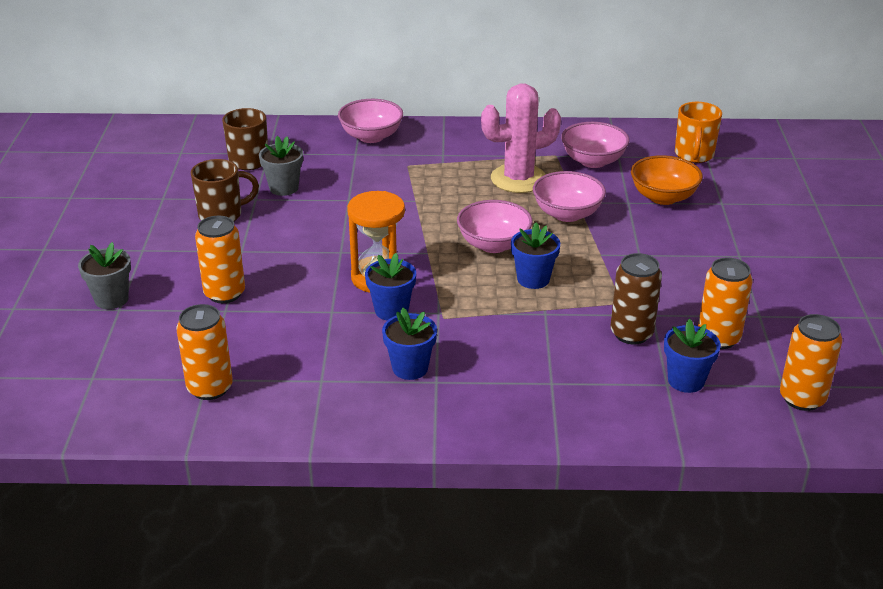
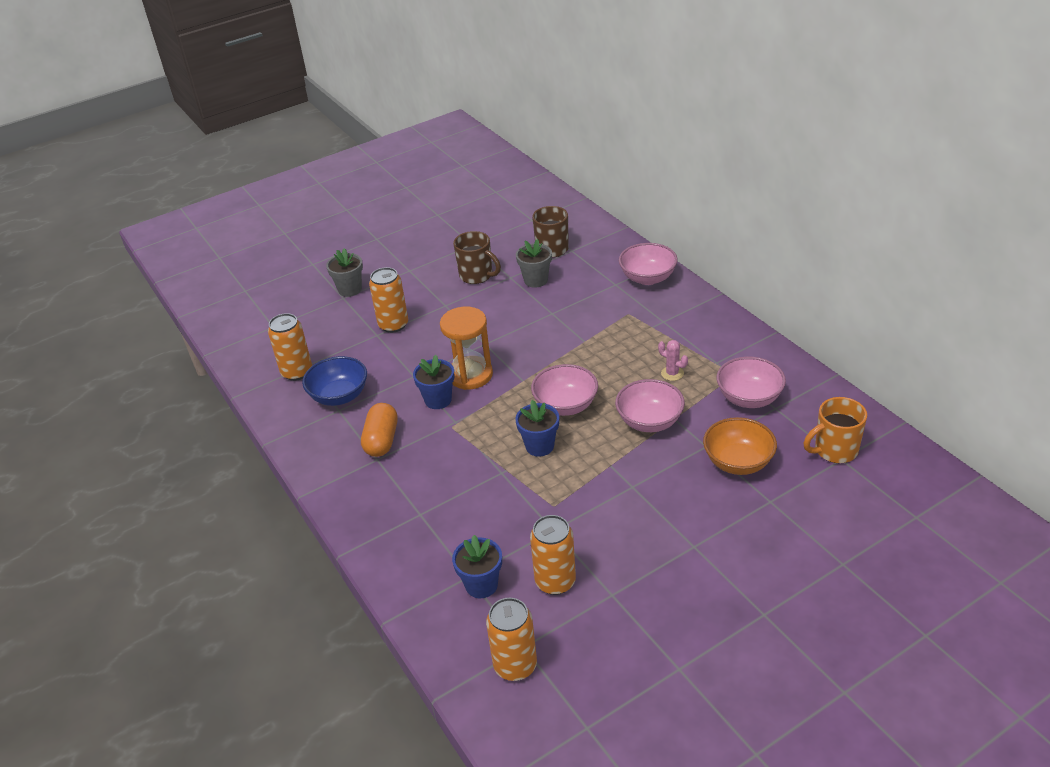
camera: 60 degrees right, 5 degrees up
blue flower pot [382,308,437,380] -> orange capsule [361,403,398,457]
pink cactus [481,83,561,193] -> pink cactus [658,340,688,381], size x0.43
brown can [611,253,662,345] -> none
none -> blue bowl [302,356,367,406]

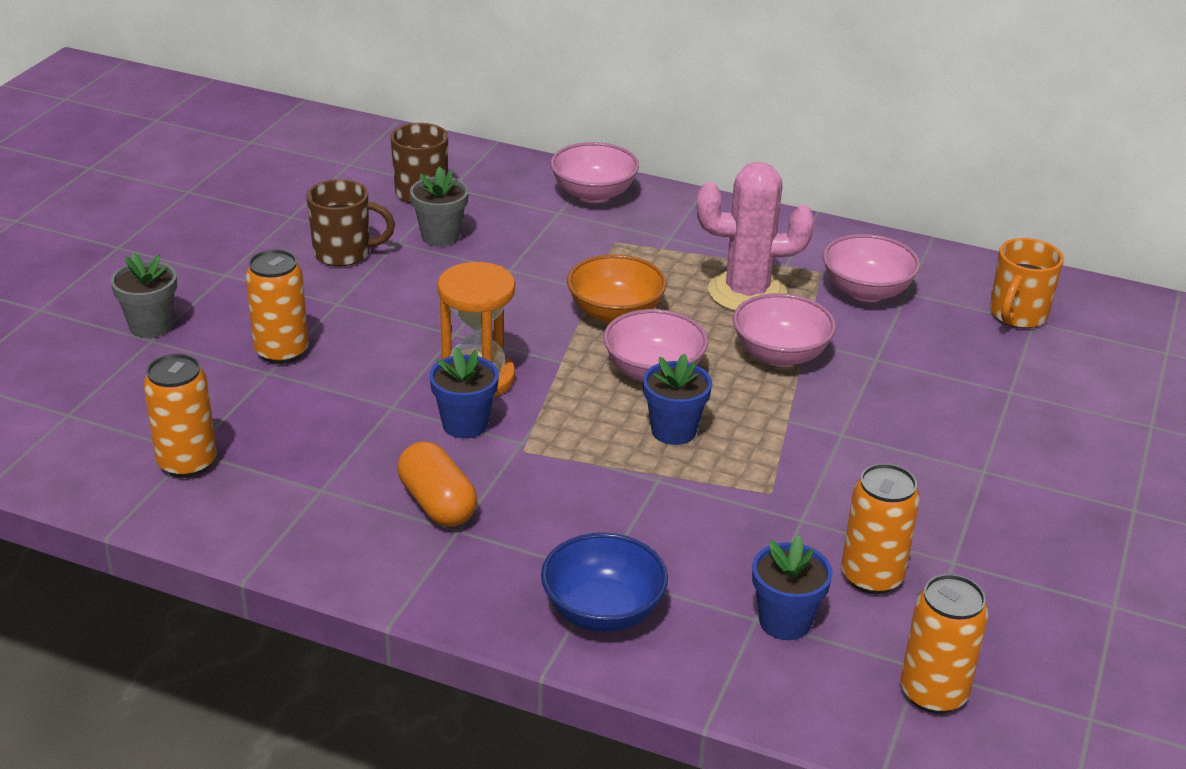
camera: 40 degrees left, 5 degrees down
blue bowl [302,356,367,406] -> blue bowl moved to [541,533,668,632]
pink cactus [658,340,688,381] -> pink cactus [697,162,815,311], size x2.33
orange bowl [703,417,777,475] -> orange bowl moved to [567,254,667,324]

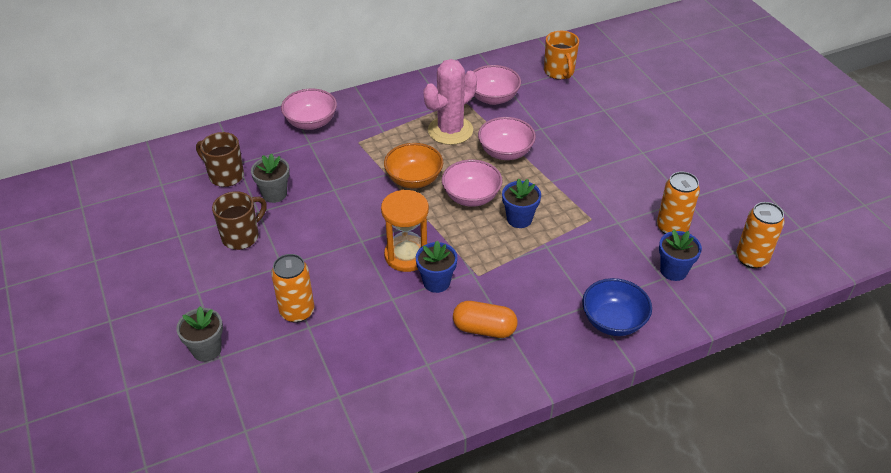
camera: 45 degrees left, 10 degrees up
orange can [144,354,217,478] -> none

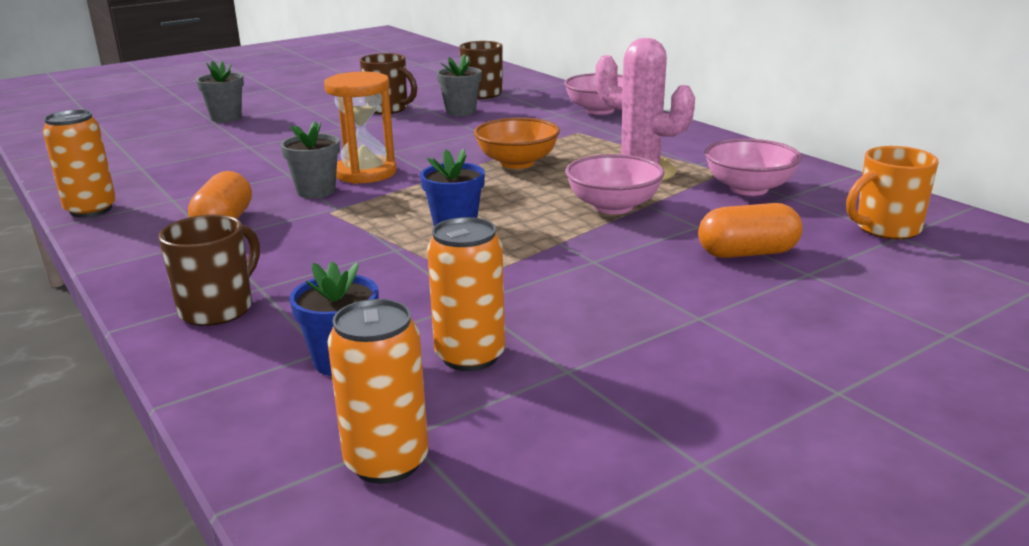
camera: 80 degrees right, 20 degrees down
orange can [271,254,314,323] -> orange can moved to [43,110,116,218]
blue flower pot [416,241,458,293] -> grey flower pot [280,121,340,198]
pink bowl [442,160,503,207] -> none
blue bowl [582,278,652,336] -> brown mug [158,215,260,326]
none -> orange capsule [698,203,802,258]

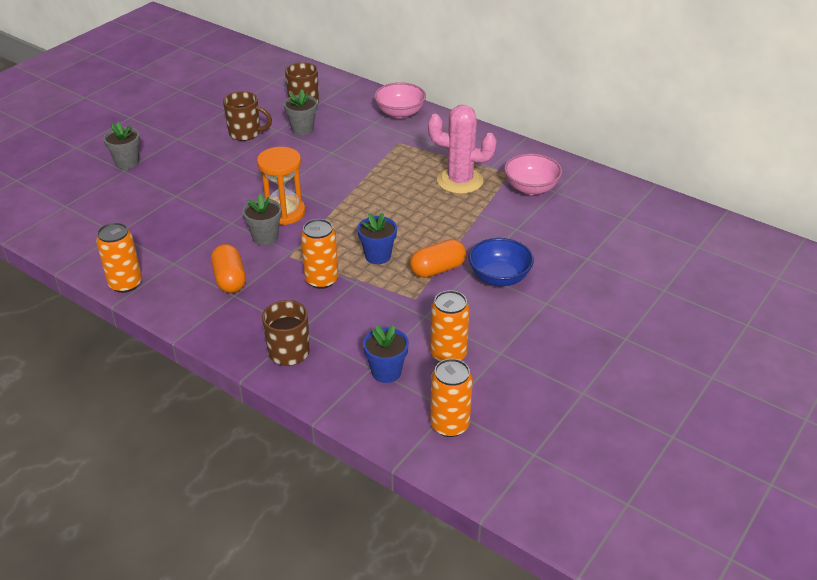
camera: 20 degrees left, 15 degrees up
orange bowl [474,118,560,169] -> none
pink bowl [566,154,665,214] -> none
orange capsule [698,203,802,258] -> orange capsule moved to [410,239,466,278]
orange mug [846,146,939,239] -> none
none -> orange can [301,219,339,289]
none -> blue bowl [469,238,534,286]

